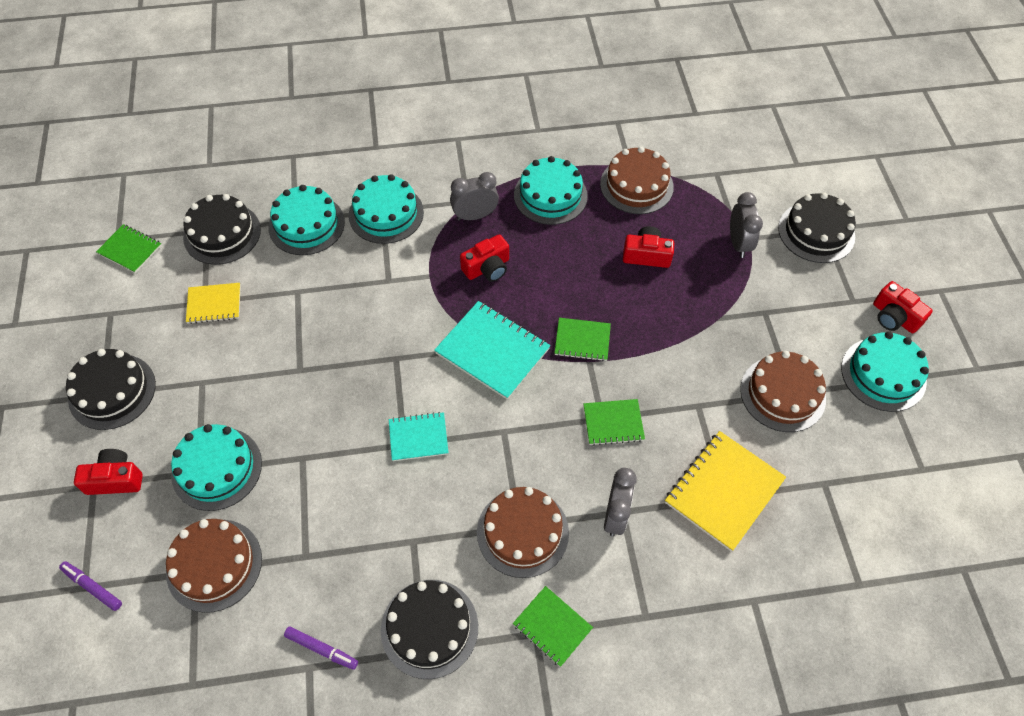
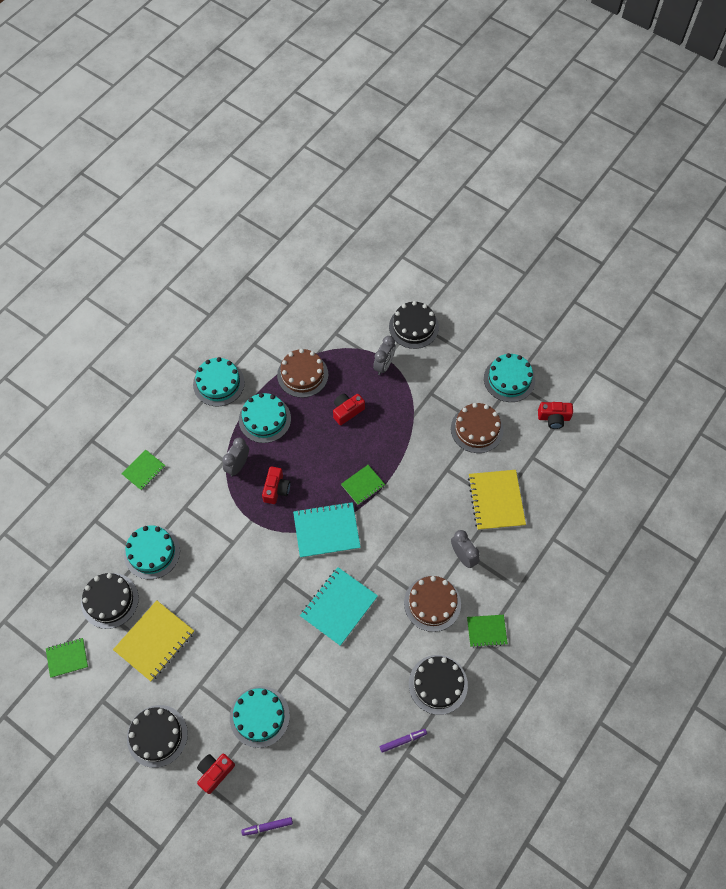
camera: 45 degrees left, 5 degrees up
brown cake [166,519,262,613] -> none
yellow notebook [186,283,241,324] -> yellow notebook [113,600,194,682], size x1.71
turquoise cake [348,174,424,244] -> turquoise cake moved to [193,357,245,407]
turquoise notebook [389,412,449,461] -> turquoise notebook [300,567,378,646], size x1.71
green notebook [583,399,645,446] -> green notebook moved to [121,450,166,491]
grey clock [730,192,763,258] -> grey clock turned 75 degrees clockwise [373,336,395,375]
red camera [873,281,933,333] -> red camera moved to [538,402,573,429]

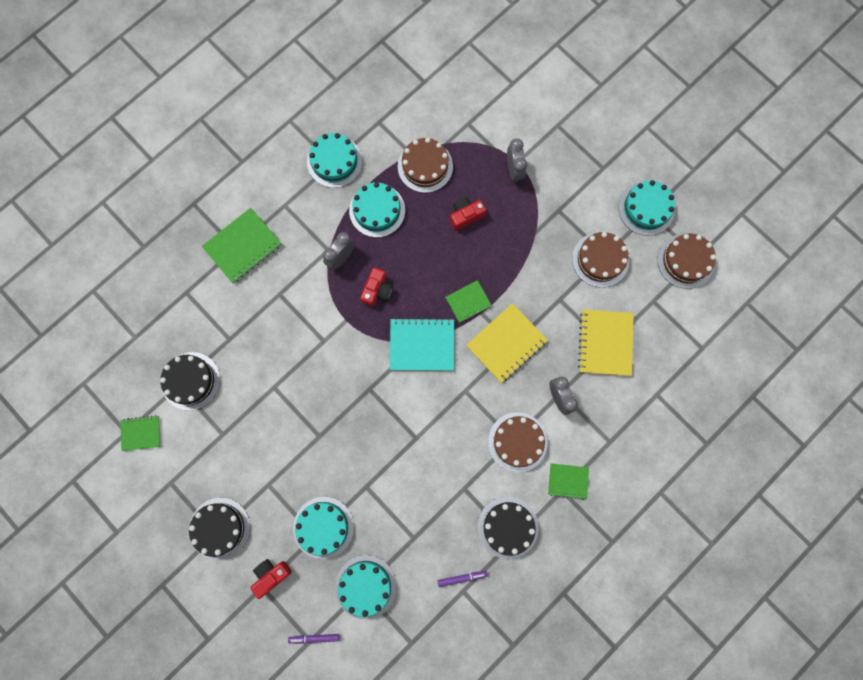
camera: 10 degrees right, 15 degrees up
yellow notebook [113,600,194,682] -> yellow notebook moved to [466,303,548,383]
green notebook [121,450,166,491] -> green notebook [202,208,282,284], size x1.71
turquoise cake [124,525,180,580] -> turquoise cake moved to [335,555,397,619]
turquoise notebook [300,567,378,646] -> none
grey clock [373,336,395,375] -> grey clock turned 45 degrees counterclockwise [507,139,527,183]
black cake [389,301,439,349] -> none
red camera [538,402,573,429] -> brown cake [657,234,716,289]

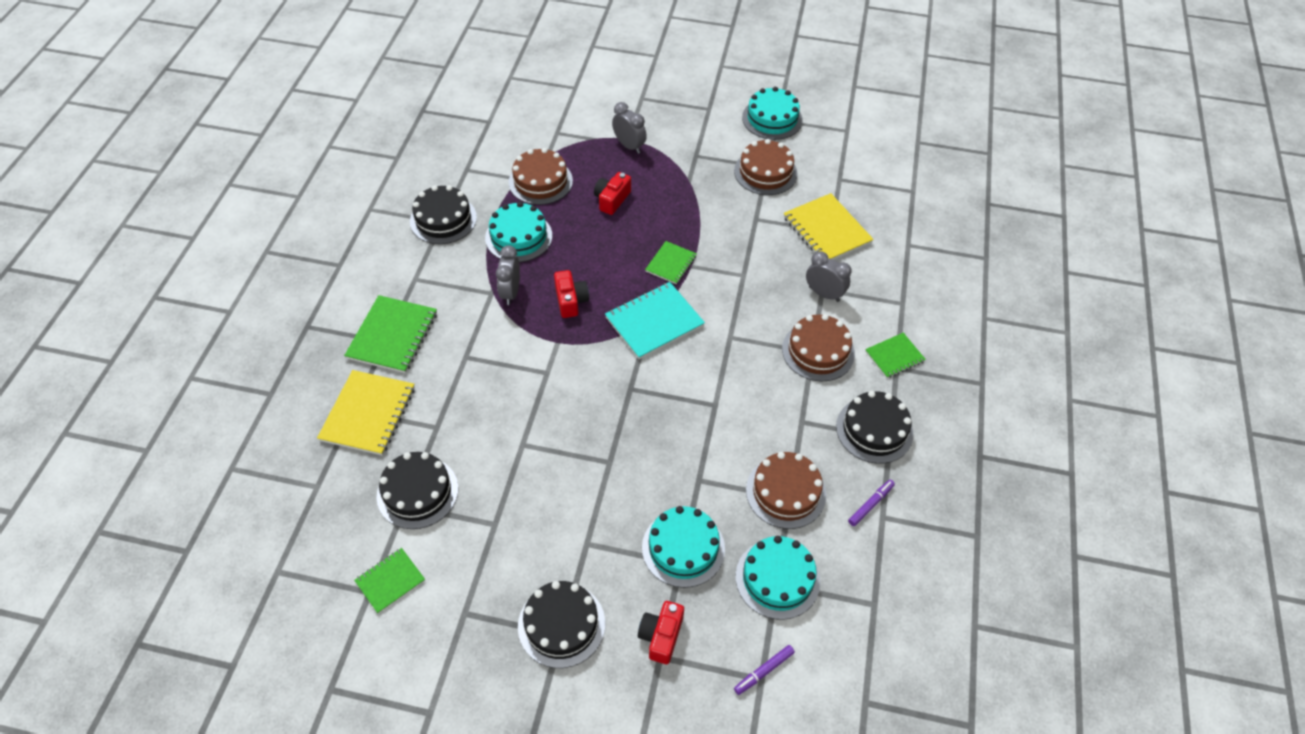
camera: 35 degrees left, 25 degrees down
turquoise cake [307,133,362,188] -> black cake [410,185,477,244]
yellow notebook [466,303,548,383] -> yellow notebook moved to [317,370,415,456]
brown cake [657,234,716,289] -> brown cake moved to [746,452,826,529]

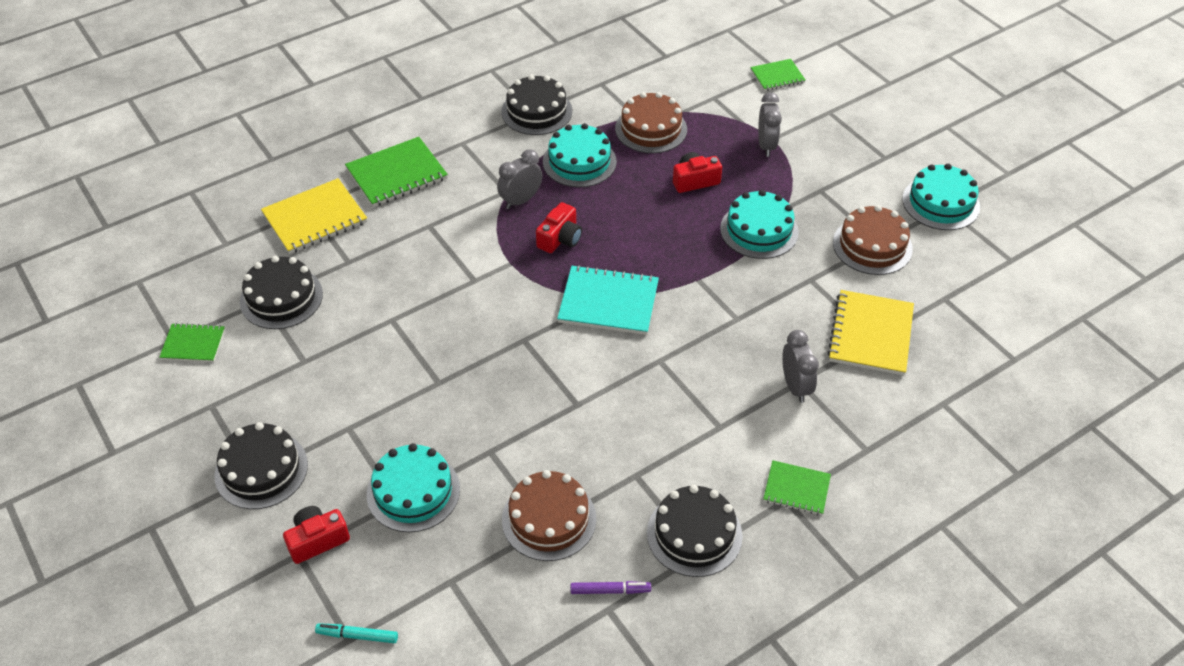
camera: 45 degrees right, 5 degrees down
green notebook [645,241,697,284] -> green notebook moved to [750,59,805,91]
purple marker [734,645,795,695] -> turquoise marker [315,623,398,643]
turquoise cake [736,536,820,620] -> turquoise cake moved to [720,190,799,259]
brown cake [782,314,855,381] -> none

